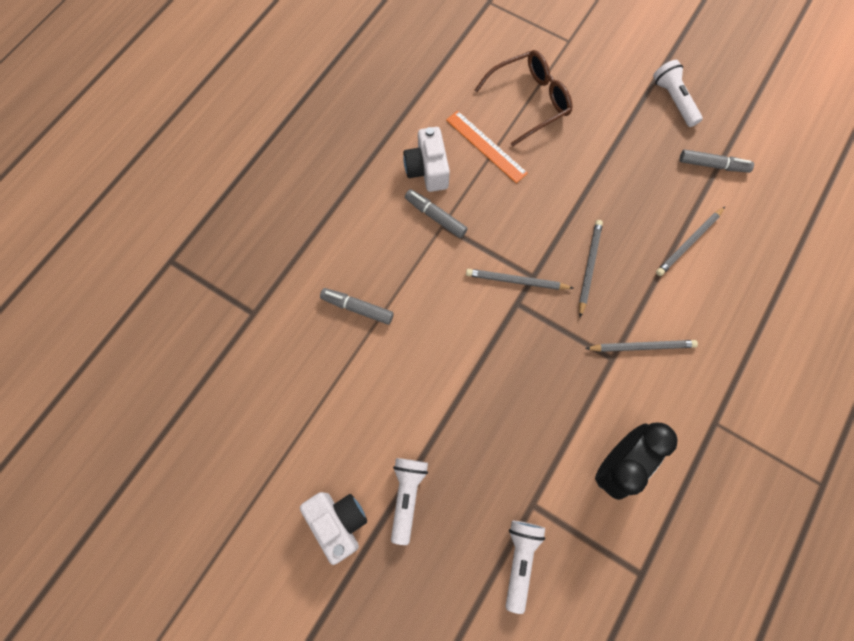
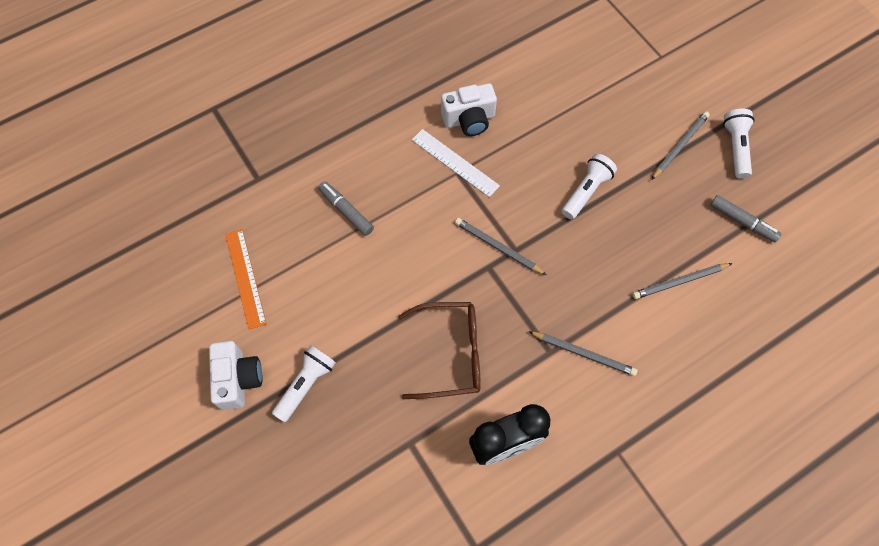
camera: 25 degrees right, 5 degrees down
white camera [403,127,450,192] -> white camera turned 120 degrees counterclockwise [441,83,497,136]
grey marker [405,189,468,238] -> white ruler [412,129,500,197]
orange ruler [446,111,528,183] -> orange ruler moved to [225,229,267,330]
brown glasses [475,50,573,146] -> brown glasses moved to [398,302,481,399]
white flashlight [506,521,545,614] -> white flashlight moved to [562,154,617,219]
grey pencil [579,220,603,317] -> grey pencil moved to [651,111,710,180]

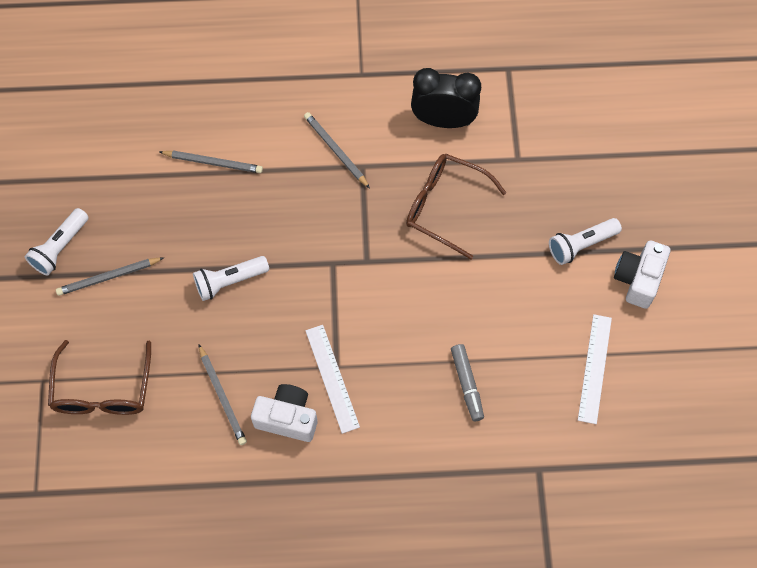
camera: 150 degrees left, 0 degrees up
orange ruler [225,229,267,330] -> white ruler [578,314,612,424]
grey pencil [455,218,546,275] -> grey pencil moved to [198,344,247,445]
grey marker [710,195,781,242] -> none
none -> brown glasses [48,340,151,415]

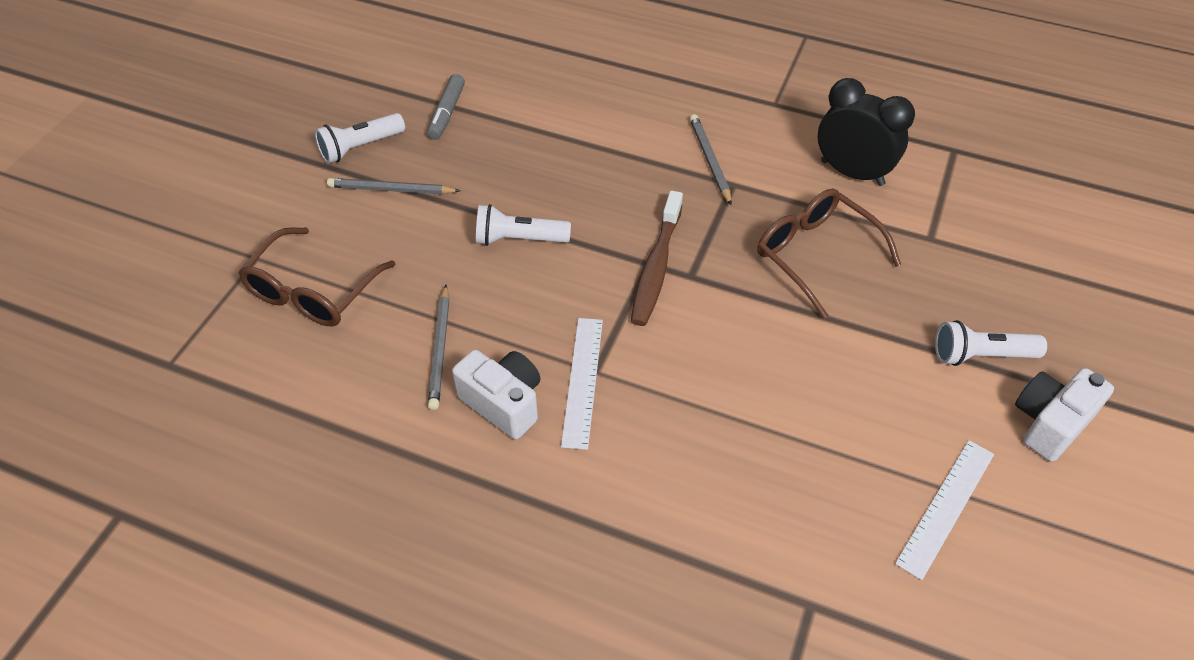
camera: 25 degrees right, 15 degrees down
grey pencil [160,150,263,173] -> none
grey marker [451,344,484,421] -> grey marker moved to [427,74,465,140]
none -> brown toothbrush [631,191,683,326]

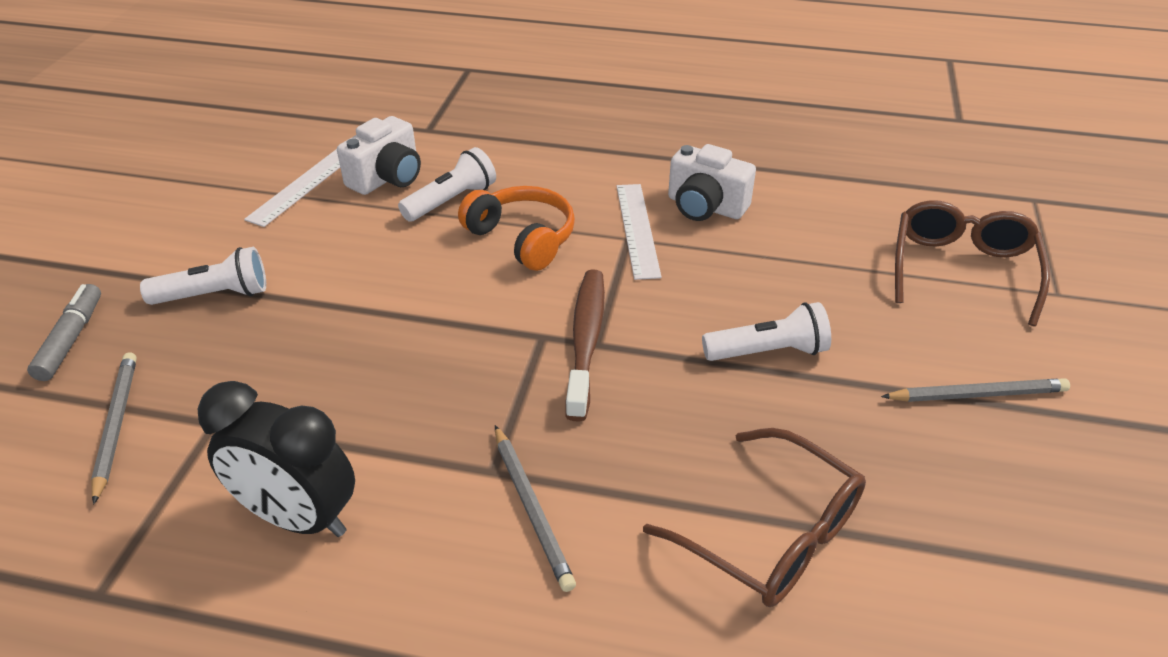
camera: 170 degrees right, 10 degrees down
white flashlight [315,113,405,164] -> white flashlight moved to [398,147,496,222]
grey marker [427,74,465,140] -> grey marker moved to [27,284,101,381]
grey pencil [428,285,449,410] -> grey pencil moved to [91,352,137,505]
brown glasses [757,189,901,319] -> brown glasses moved to [643,428,866,607]
white camera [1015,368,1114,462] -> white camera moved to [337,116,421,195]
none -> orange headphones [458,186,575,271]

